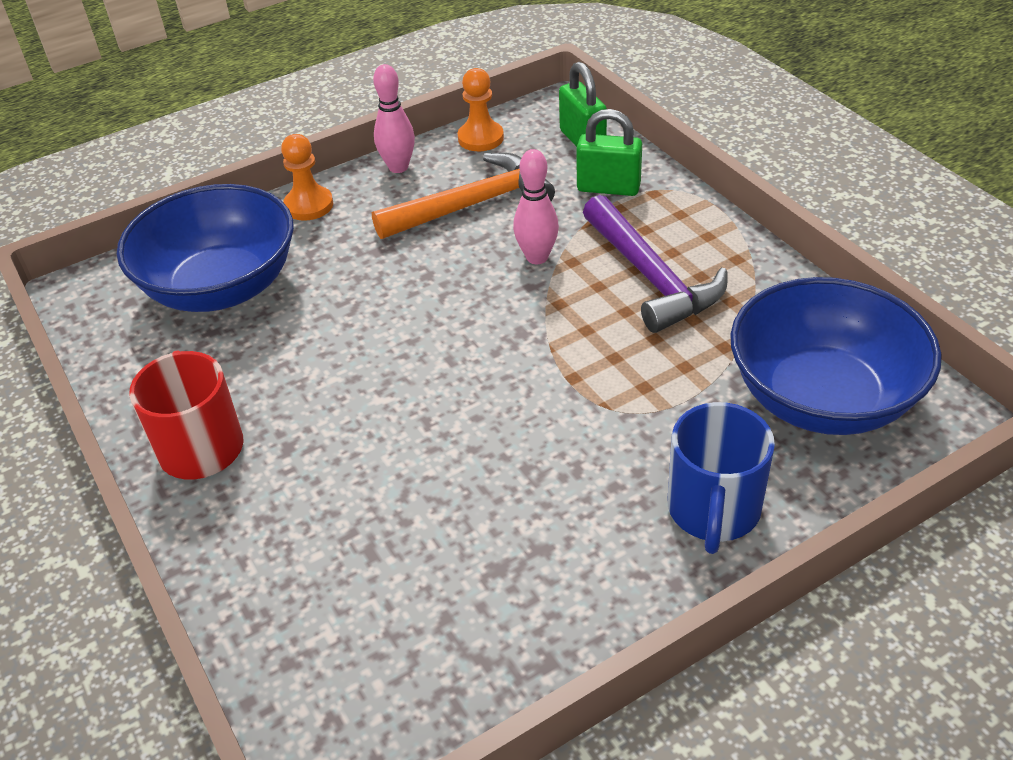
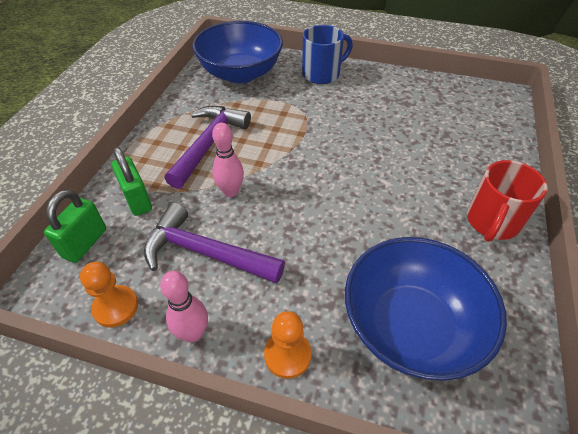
camera: 135 degrees left, 5 degrees up
orange hammer [372,153,555,239] -> purple hammer [144,203,285,284]

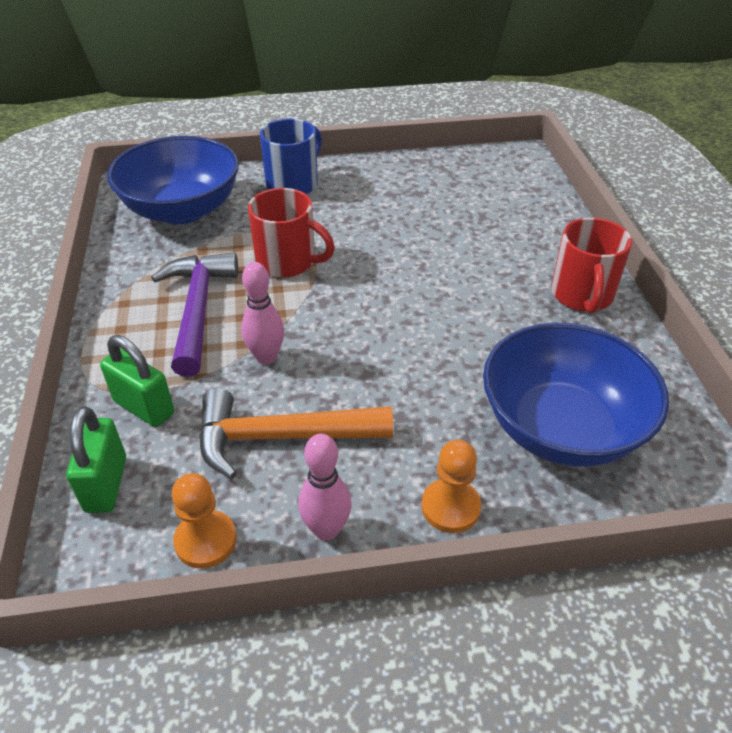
camera: 25 degrees left, 5 degrees down
purple hammer [144,203,285,284] -> orange hammer [199,388,393,479]
none -> red mug [248,188,335,278]

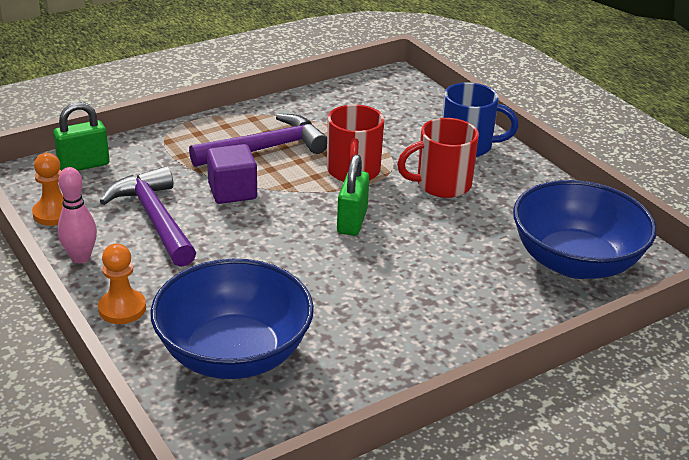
camera: 65 degrees right, 10 degrees down
green padlock [100,335,174,427] -> green padlock moved to [337,155,369,236]
blue bowl [107,136,239,224] -> blue bowl moved to [513,180,657,279]
orange hammer [199,388,393,479] -> purple hammer [100,166,196,267]
pink bowling pin [241,262,284,364] -> purple cube [207,144,257,204]
red mug [551,218,632,314] -> red mug moved to [397,118,479,198]

